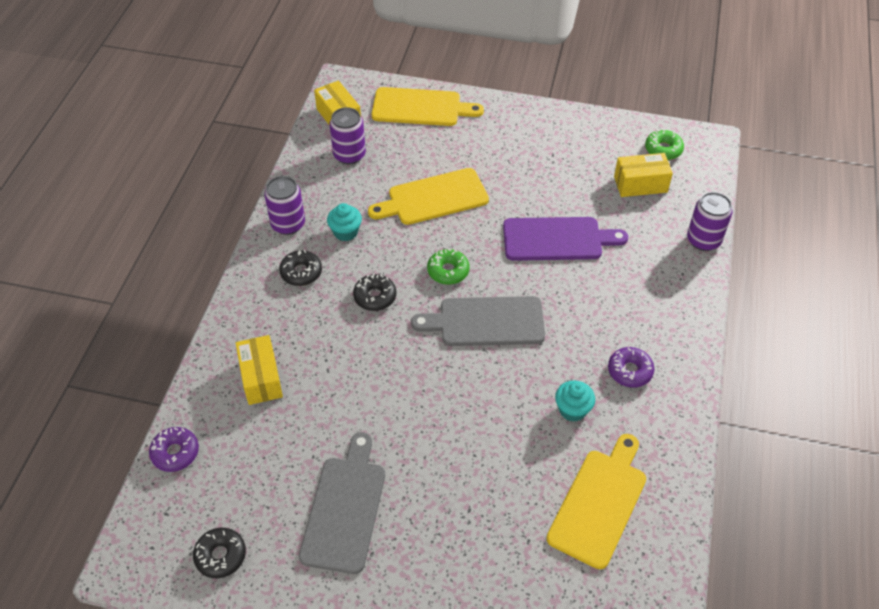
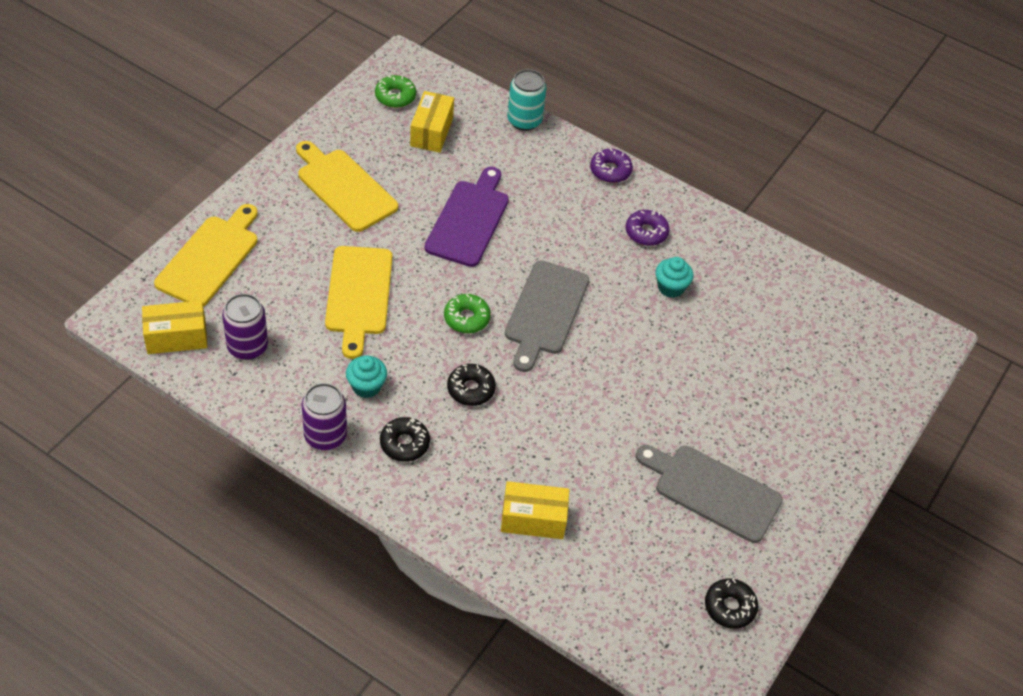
camera: 75 degrees left, 0 degrees up
purple donut [149,427,199,472] -> purple donut moved to [590,148,633,183]
yellow cutting board [546,434,646,569] -> yellow cutting board moved to [296,141,398,232]
purple can [687,192,732,251] -> turquoise can [507,69,547,131]

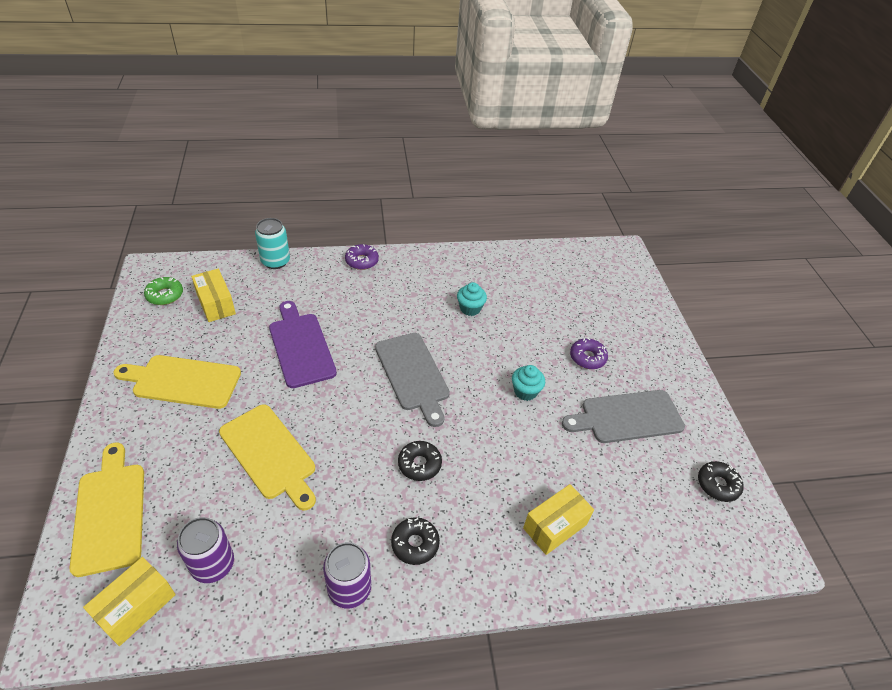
camera: 40 degrees left, 5 degrees down
turquoise cupcake [346,355,387,398] -> turquoise cupcake moved to [512,365,545,401]
green donut [444,294,491,333] -> none
purple donut [626,210,670,246] -> purple donut moved to [570,338,608,369]

